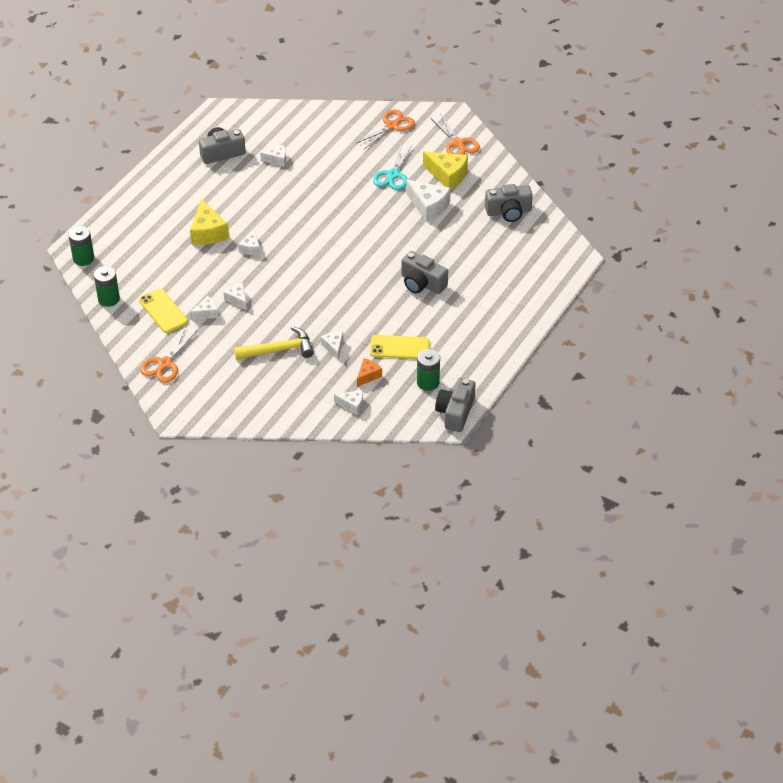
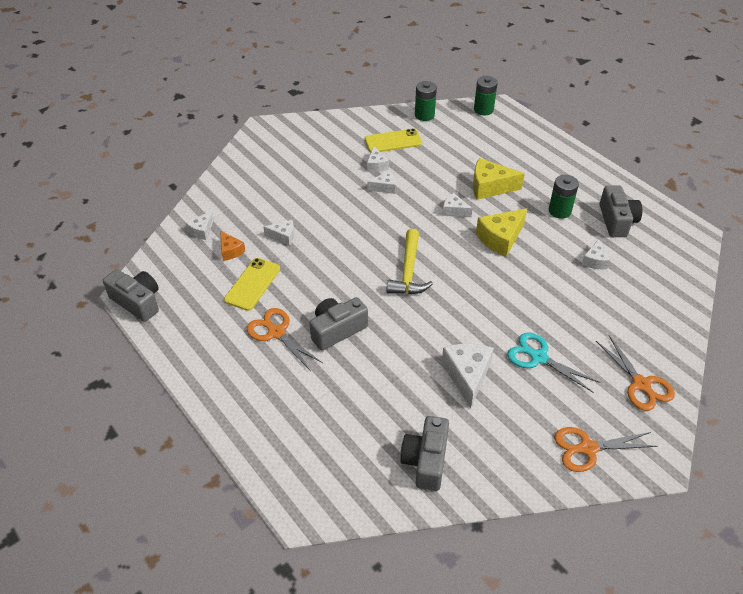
camera: 110 degrees right, 0 degrees up
orange scissors [140,327,196,382] -> orange scissors moved to [247,308,323,370]
yellow hammer [234,326,314,360] -> yellow hammer moved to [387,229,433,294]
white cheese [406,180,451,222] -> white cheese turned 120 degrees clockwise [442,344,494,409]
green battery [417,349,440,391] -> green battery moved to [549,175,579,219]
yellow cheese [423,151,468,189] -> yellow cheese moved to [476,208,527,257]

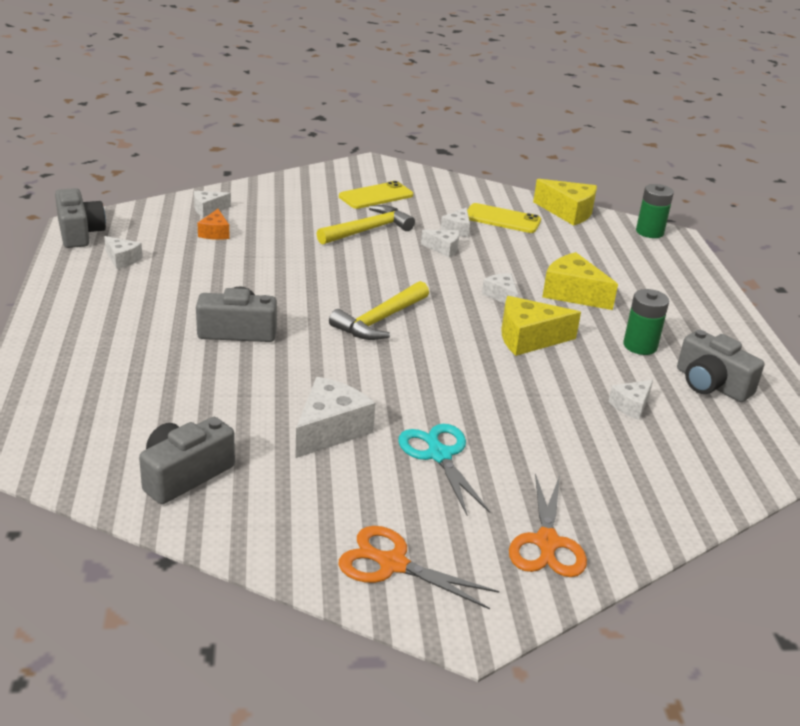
camera: 30 degrees right, 15 degrees down
yellow phone [224,258,280,311] -> yellow phone moved to [339,181,413,209]
orange scissors [247,308,323,370] -> none
white cheese [264,220,294,246] -> white cheese moved to [104,236,143,269]
green battery [415,81,437,121] -> yellow cheese [533,179,597,226]
grey camera [599,186,642,237] -> grey camera turned 105 degrees clockwise [677,330,764,402]
none -> yellow hammer [317,205,415,245]

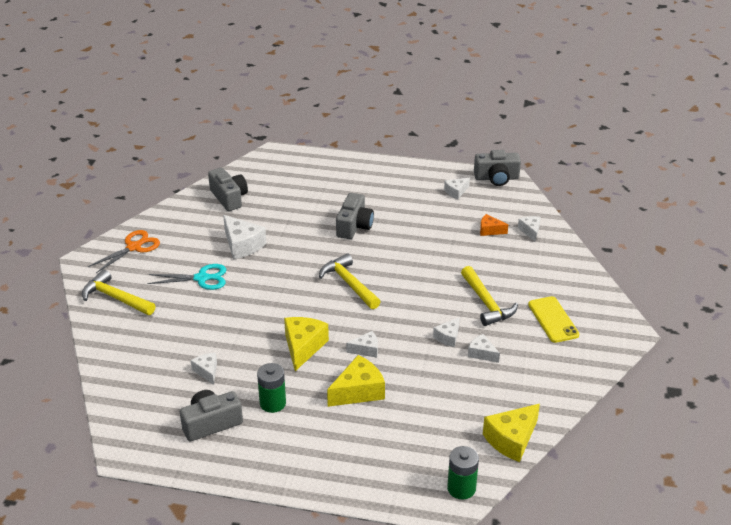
camera: 110 degrees right, 5 degrees up
yellow phone [467,203,541,233] -> none
orange scissors [509,473,587,577] -> yellow hammer [82,270,156,315]

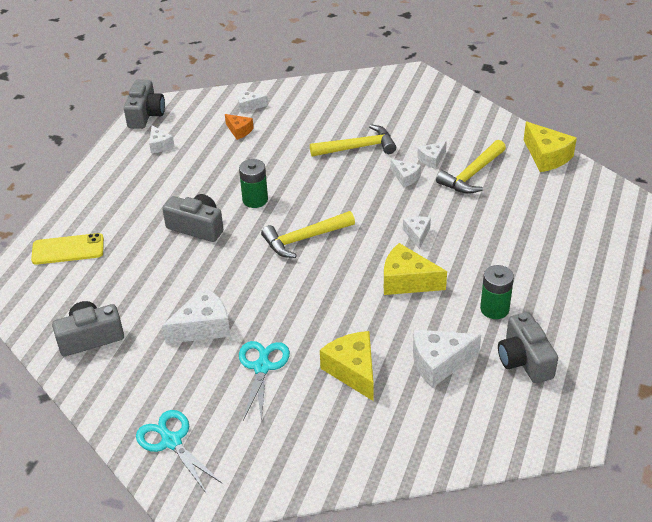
camera: 80 degrees left, 5 degrees up
yellow hammer [82,270,156,315] -> yellow hammer moved to [436,140,506,194]
orange scissors [88,230,160,273] -> turquoise scissors [136,410,222,493]
white cheese [191,353,217,385] -> white cheese [413,329,481,388], size x1.75
yellow cheese [327,355,385,407] -> yellow cheese moved to [320,331,374,401]
green battery [447,446,479,499] -> green battery moved to [239,159,268,208]
orange cheese [480,214,508,236] -> orange cheese turned 75 degrees counterclockwise [225,114,254,140]
yellow phone [528,296,579,343] -> yellow phone moved to [31,233,104,265]

